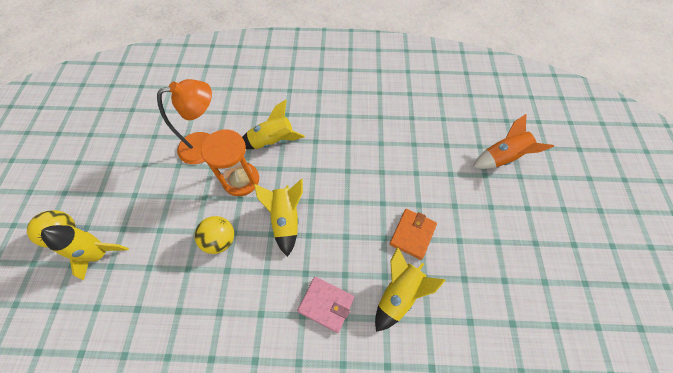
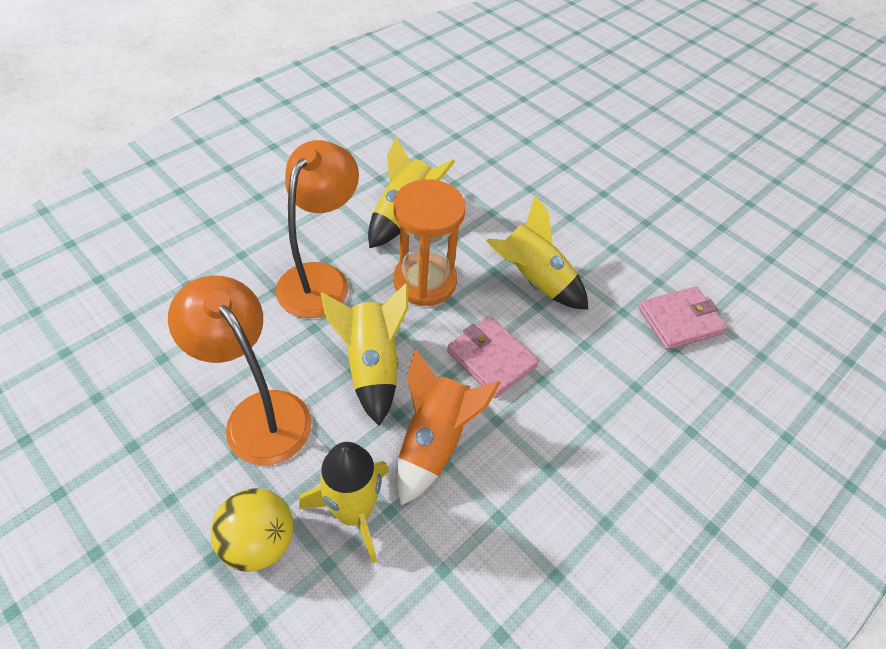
camera: 50 degrees left, 10 degrees down
yellow ball [194,216,234,254] -> pink wallet [447,316,539,398]
yellow rocket [375,247,446,332] -> yellow rocket moved to [321,283,408,426]
orange wallet [389,209,437,260] -> none
orange rocket [473,114,554,169] -> orange rocket moved to [396,349,500,506]
none -> orange lamp [168,275,312,465]

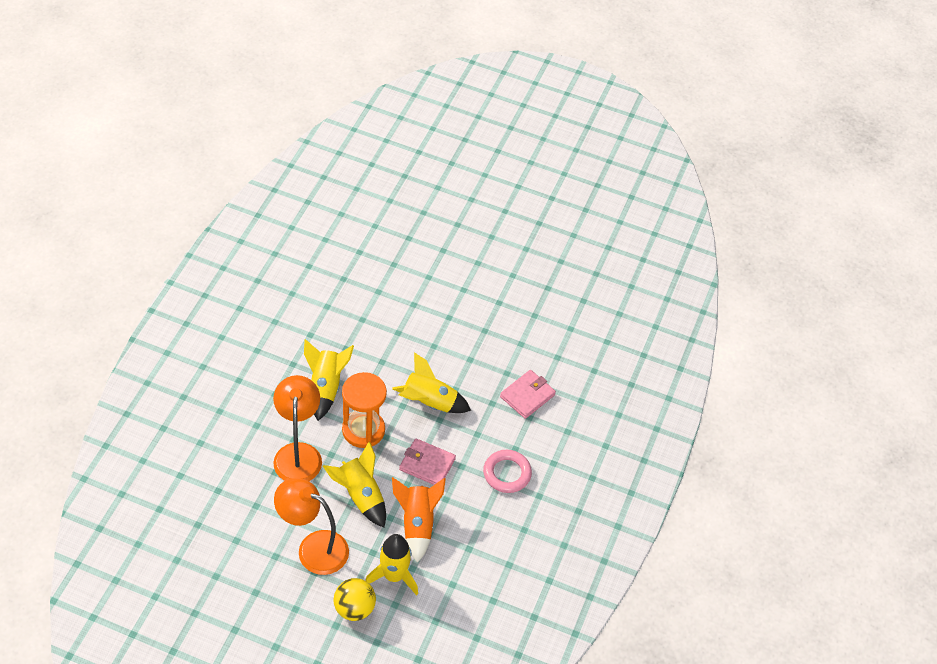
camera: 25 degrees left, 0 degrees up
none -> pink ring [483,450,532,493]

